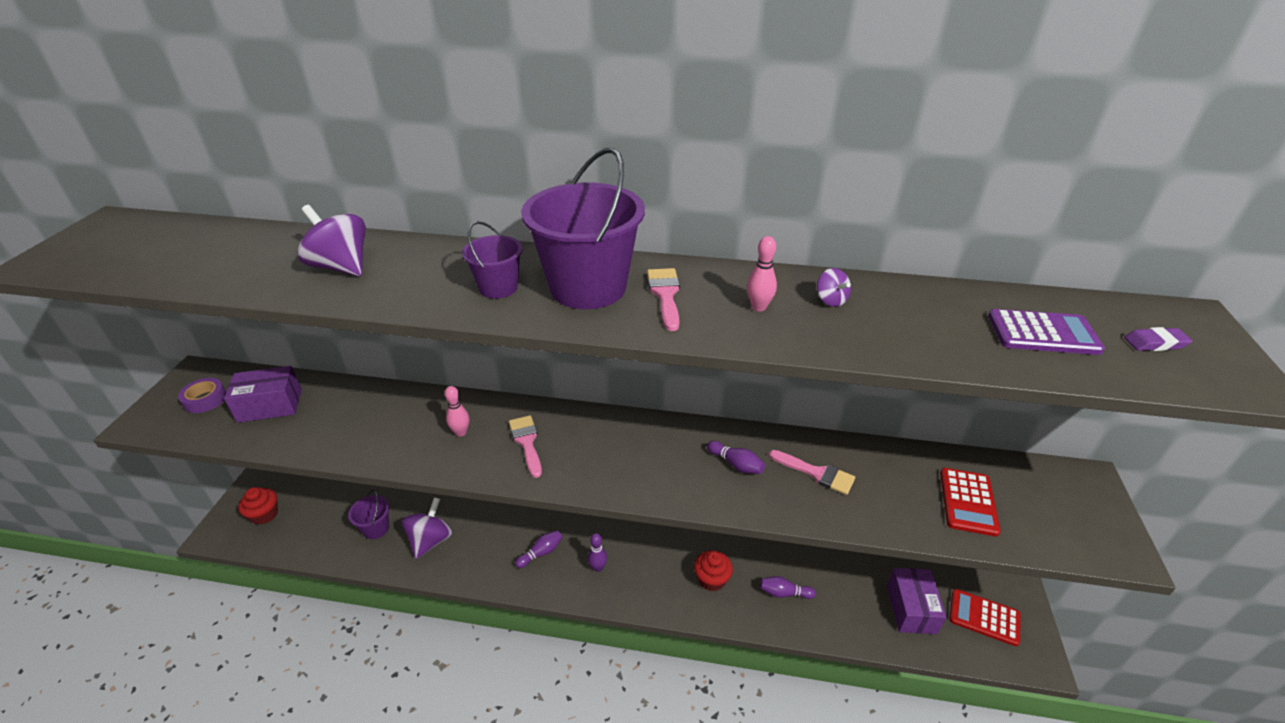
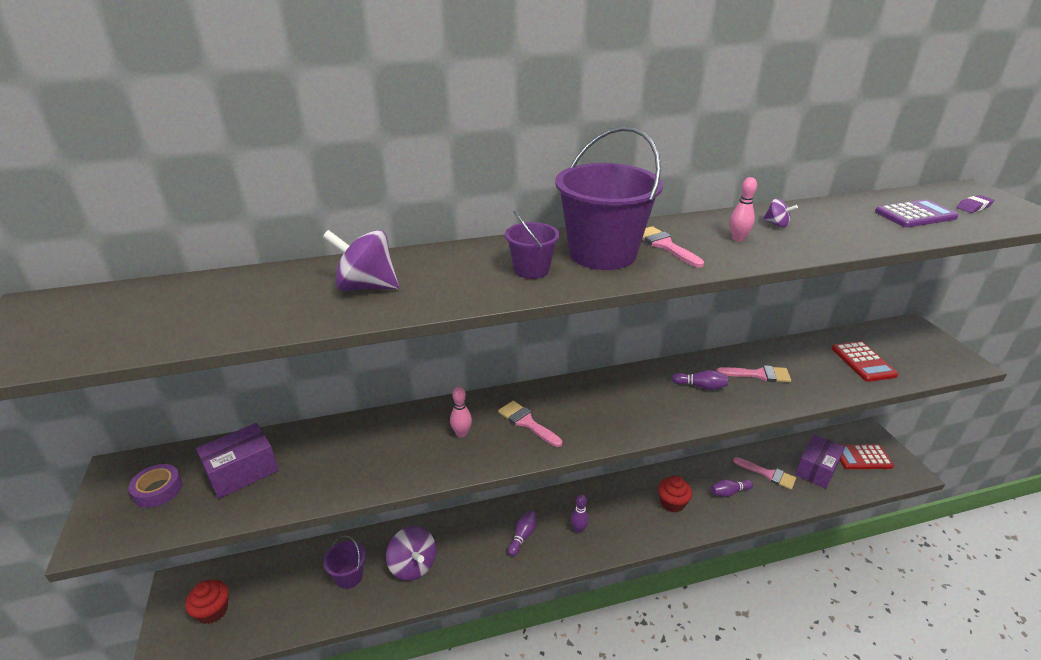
camera: 25 degrees left, 5 degrees down
purple spinning top [402,497,452,559] -> purple spinning top turned 150 degrees clockwise [386,526,436,581]
purple box [887,568,947,634] -> purple box turned 60 degrees clockwise [795,434,845,489]
none -> pink brush [733,457,796,490]

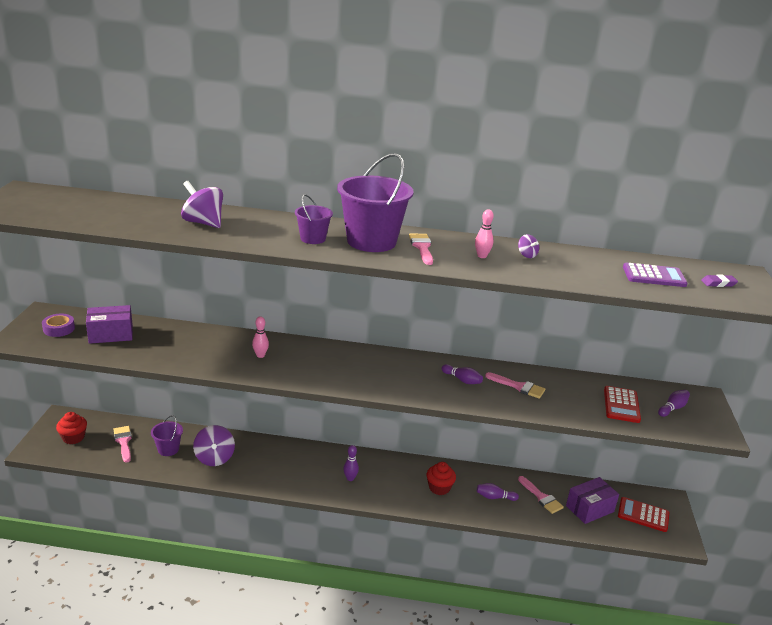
camera: 20 degrees right, 5 degrees down
pink brush [498,401,562,447] -> pink brush moved to [113,426,132,463]
purple bowling pin [508,511,536,556] -> purple bowling pin moved to [658,390,690,417]

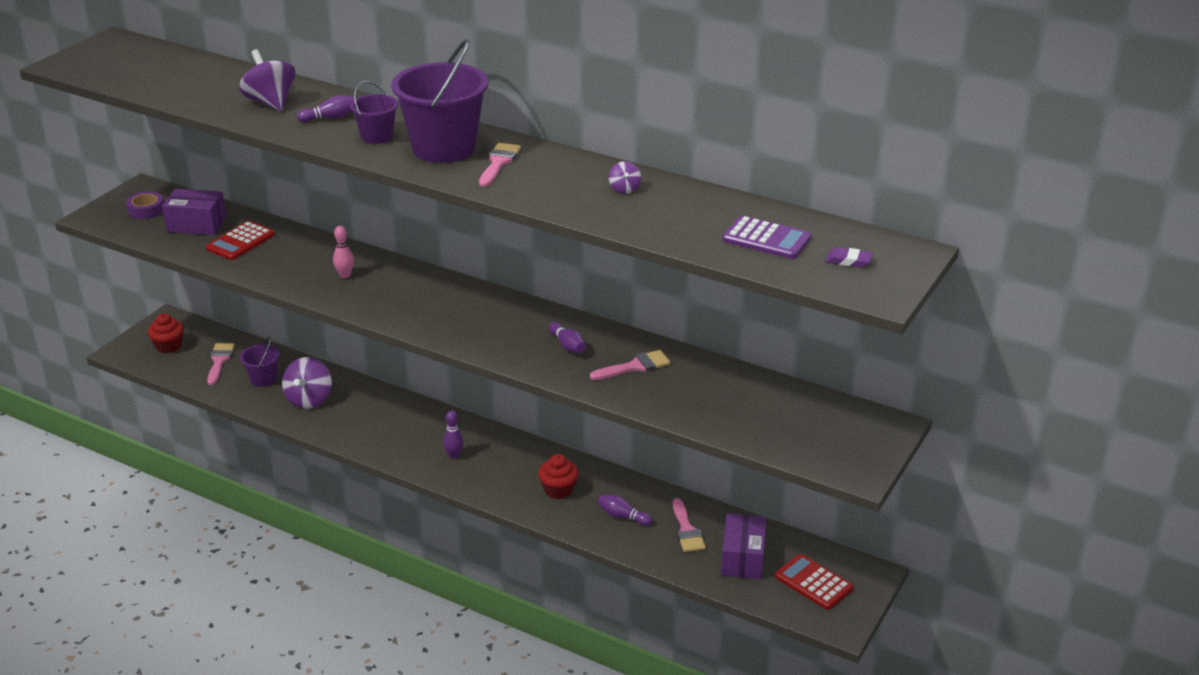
camera: 25 degrees right, 5 degrees up
pink bowling pin [475,209,494,258] -> none
pink brush [485,372,545,399] -> pink brush turned 75 degrees counterclockwise [590,350,670,380]
purple box [566,477,619,524] -> purple box turned 75 degrees counterclockwise [721,513,767,579]
red calculator [604,386,641,423] -> red calculator moved to [206,221,275,260]
purple bowling pin [658,390,690,417] -> purple bowling pin moved to [297,95,354,122]

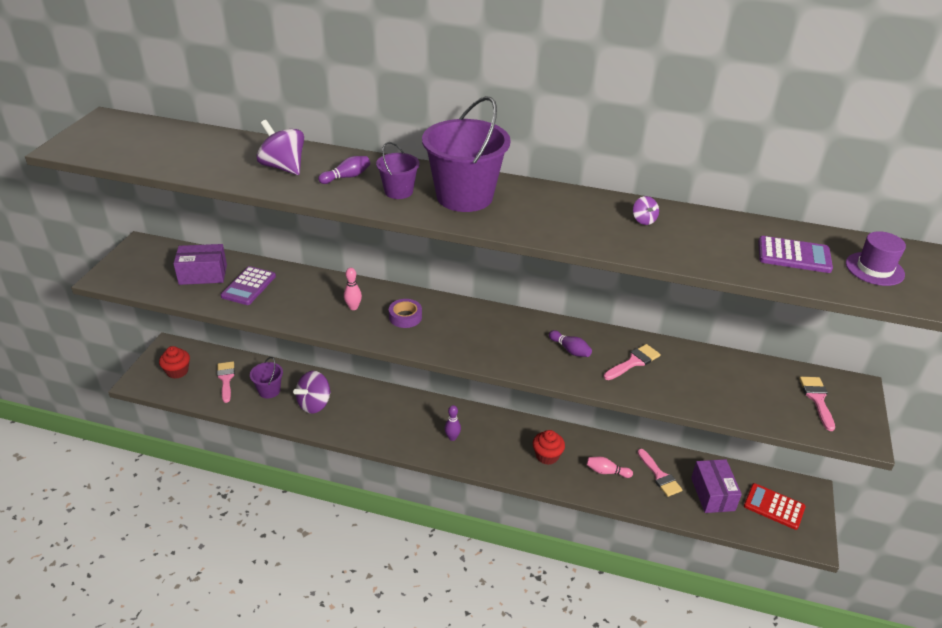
camera: 15 degrees left, 5 degrees up
purple tape [126,192,164,219] -> purple tape moved to [389,299,422,328]
red calculator [206,221,275,260] -> purple calculator [221,266,276,305]
purple spinning top [282,357,332,409] -> purple spinning top turned 45 degrees clockwise [293,371,331,414]
pink brush [479,143,521,187] -> pink brush moved to [799,377,835,431]
purple bowling pin [598,494,652,526] -> pink bowling pin [587,457,633,478]
purple eraser [826,247,873,267] -> purple hat [846,231,906,286]

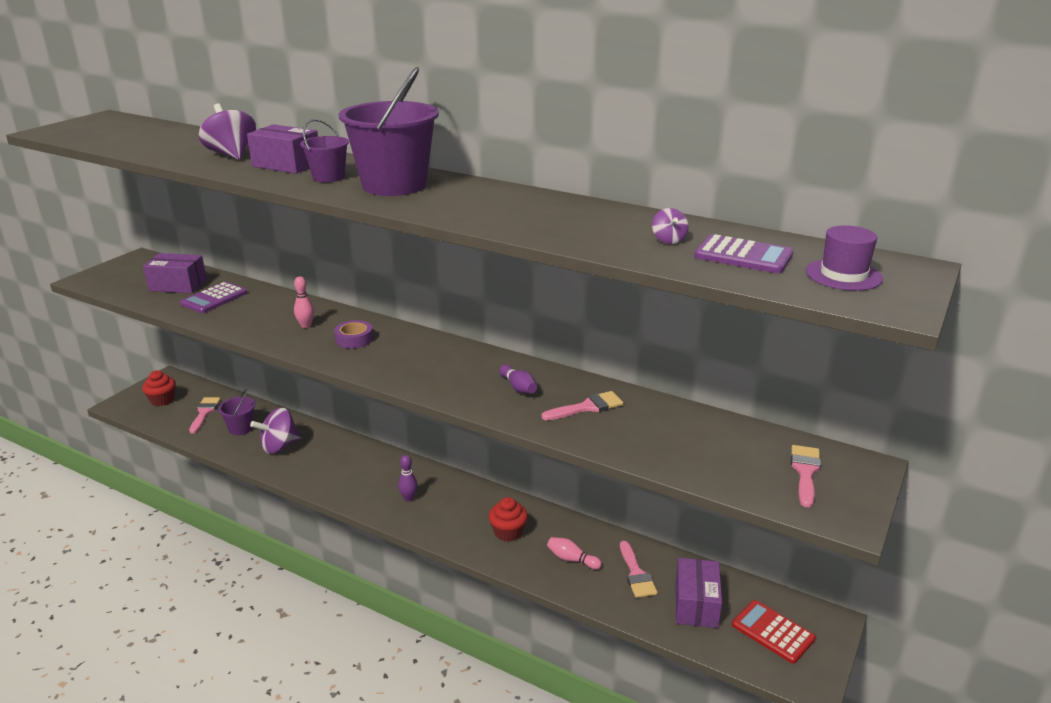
camera: 15 degrees right, 10 degrees down
purple bowling pin [318,156,370,184] -> purple box [247,124,318,174]
purple spinning top [633,196,659,225] -> purple spinning top moved to [652,208,689,244]

